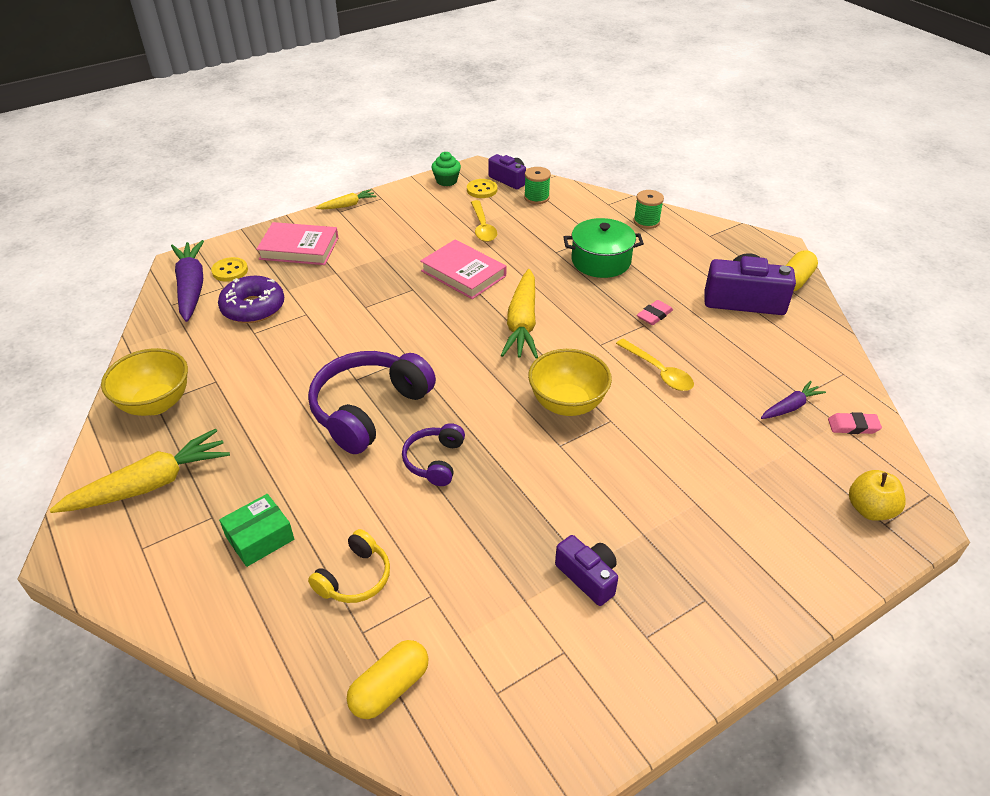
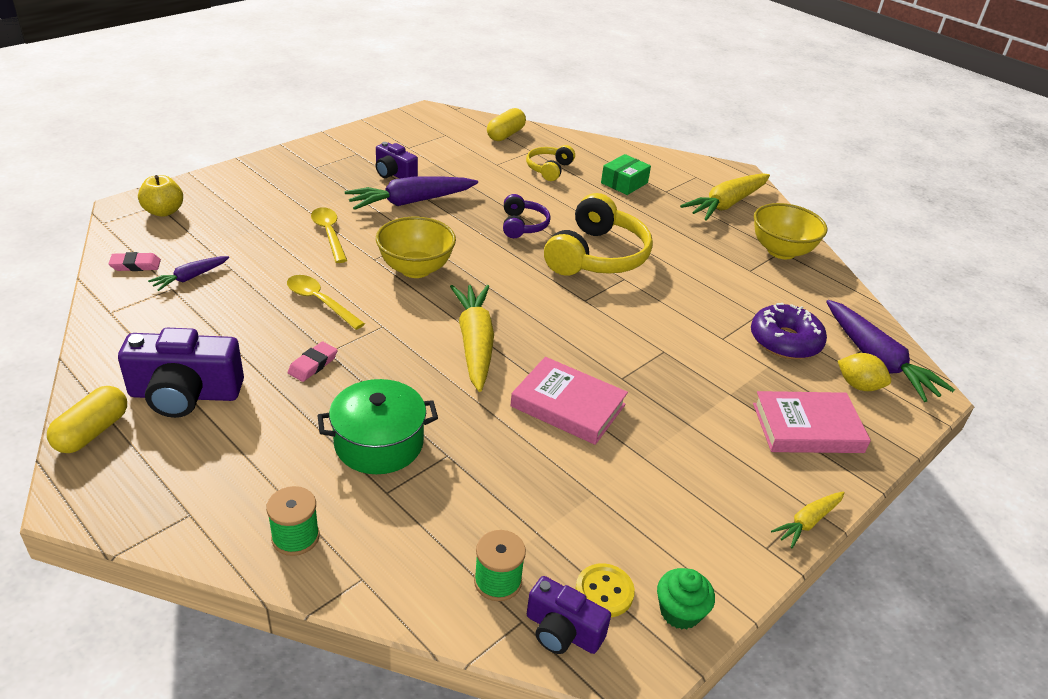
camera: 165 degrees right, 5 degrees down
yellow button [211,257,248,282] -> yellow lemon [838,353,891,391]
purple headphones [308,351,436,454] -> yellow headphones [544,193,653,276]
yellow spoon [471,200,497,242] -> yellow spoon moved to [311,207,347,263]
none -> purple carrot [345,176,478,210]

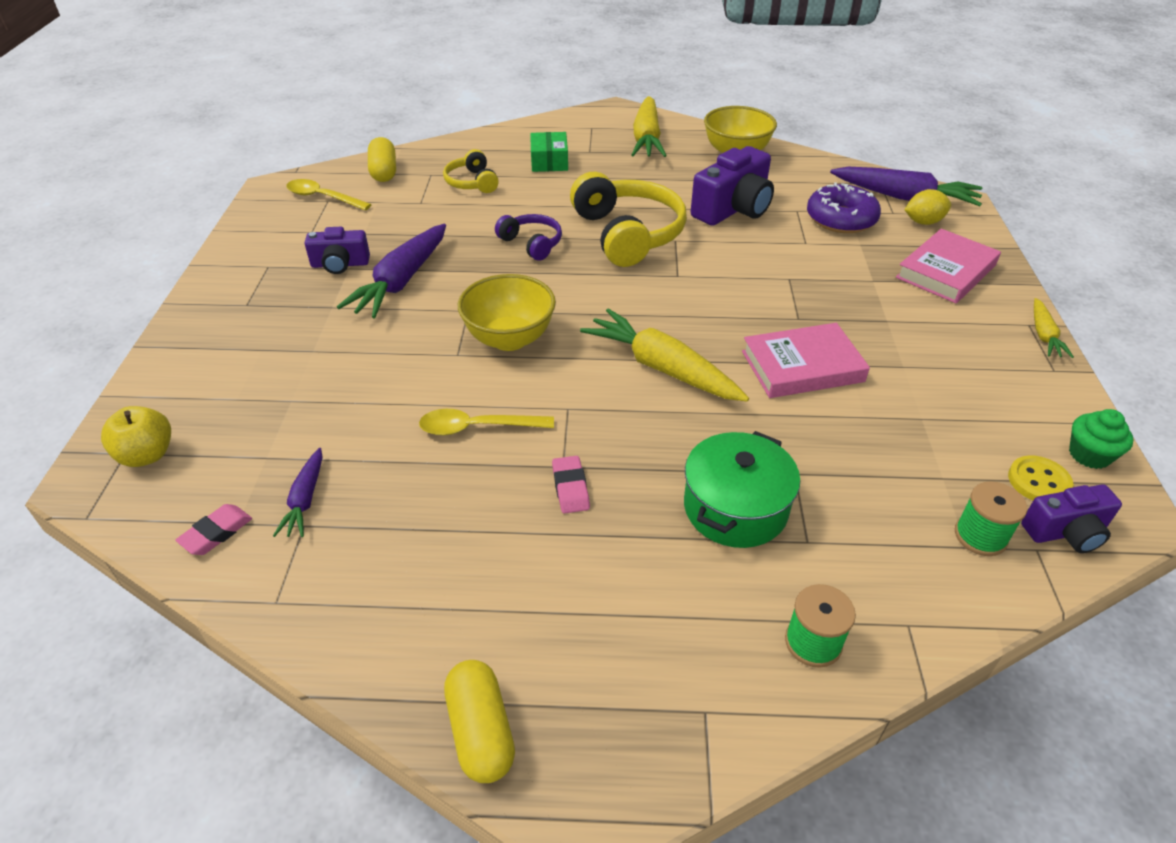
camera: 40 degrees left, 5 degrees up
purple camera [118,328,244,418] -> purple camera moved to [691,146,774,226]
yellow spoon [311,207,347,263] -> yellow spoon moved to [286,179,372,210]

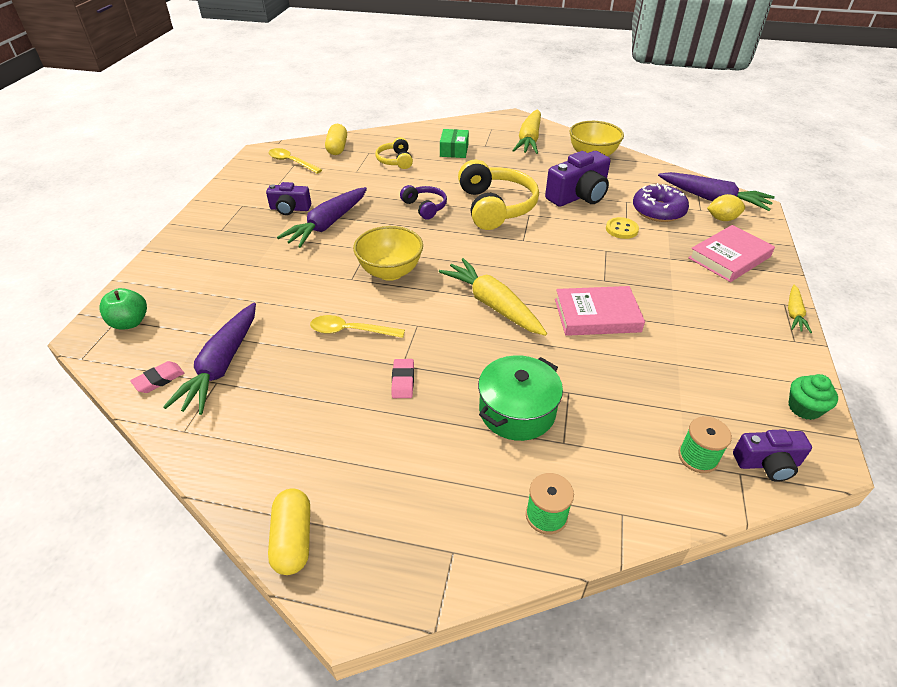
camera: 10 degrees right, 0 degrees up
yellow apple [101,406,171,467] -> green apple [99,288,147,330]
purple carrot [273,448,322,537] -> purple carrot [163,303,256,415], size x1.90
yellow button [1008,455,1074,501] -> yellow button moved to [606,217,639,239]

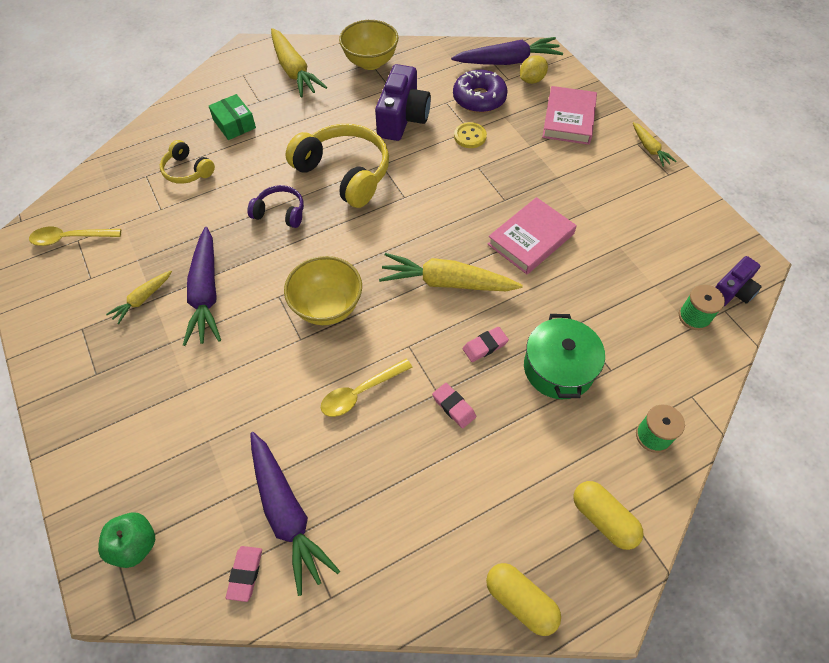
camera: 40 degrees left, 15 degrees up
purple camera [266,182,311,215] -> yellow carrot [106,270,172,324]
yellow capsule [325,124,347,155] -> yellow capsule moved to [573,481,644,550]
green cupcake [789,374,838,420] -> none
none -> pink eraser [462,327,509,362]

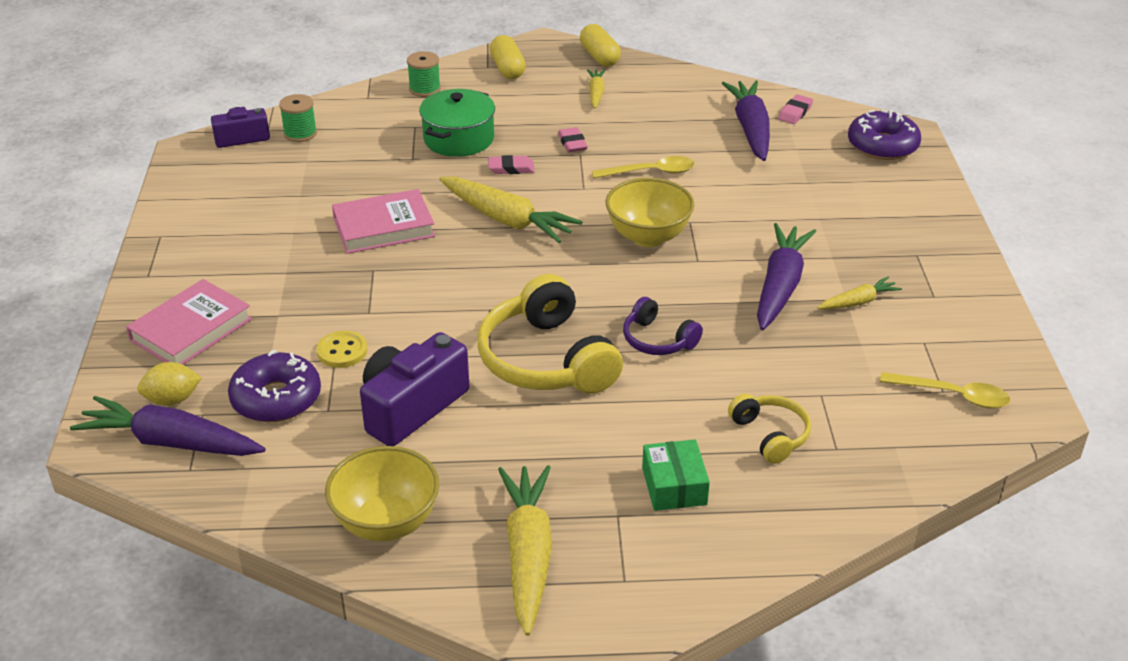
camera: 155 degrees left, 20 degrees down
green apple [98,512,155,568] -> purple donut [848,110,921,160]
yellow carrot [633,122,677,167] -> yellow carrot moved to [587,69,606,108]

